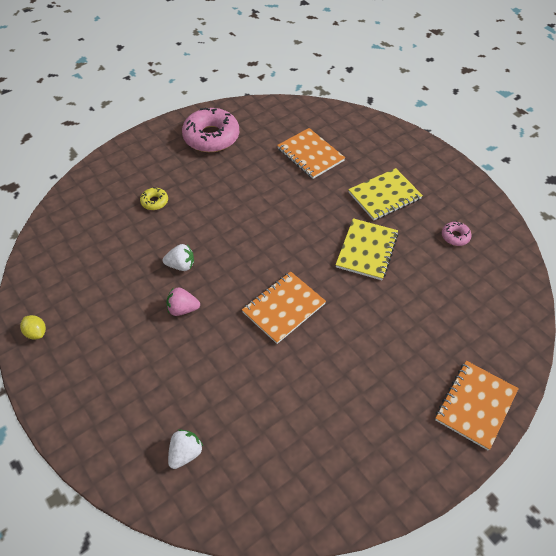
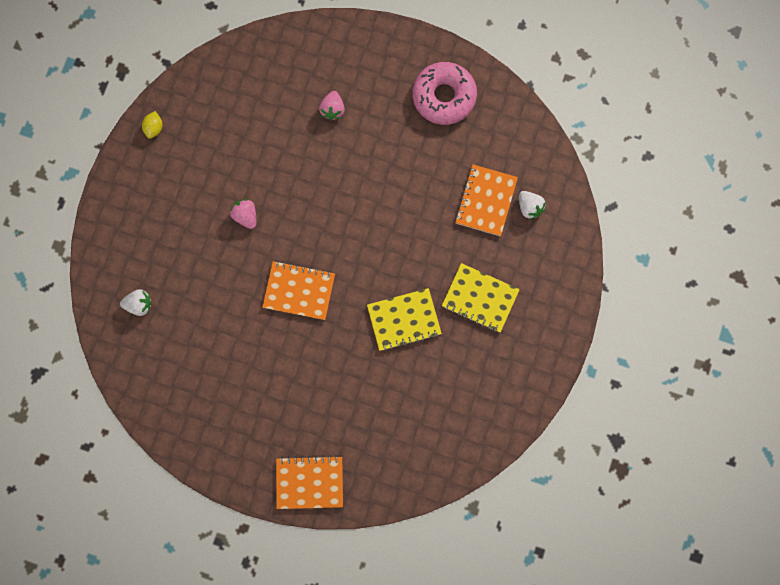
camera: 55 degrees right, 25 degrees up
yellow donut [140,187,168,210] -> pink strawberry [319,91,345,120]
white strawberry [163,244,194,271] -> white strawberry moved to [519,191,546,220]
pink donut [442,221,472,246] -> none

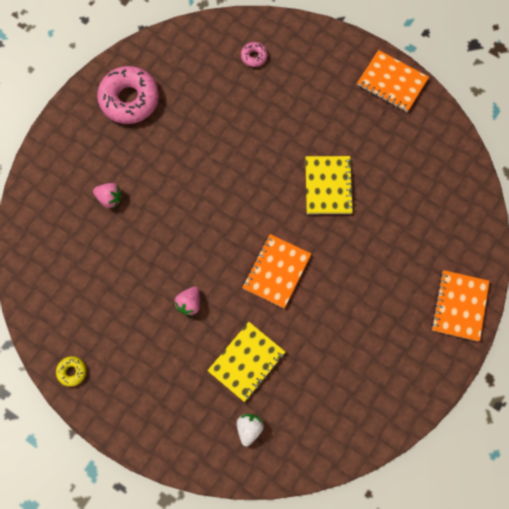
camera: 75 degrees left, 5 degrees down
yellow lemon [142,111,163,139] -> yellow donut [56,356,86,387]
pink strawberry [230,199,256,229] -> pink strawberry turned 45 degrees counterclockwise [174,286,200,316]
yellow notebook [442,263,520,332] -> yellow notebook moved to [207,322,285,402]
orange notebook [455,164,518,236] -> orange notebook moved to [357,50,429,112]
white strawberry [519,191,546,220] -> pink donut [241,42,268,67]

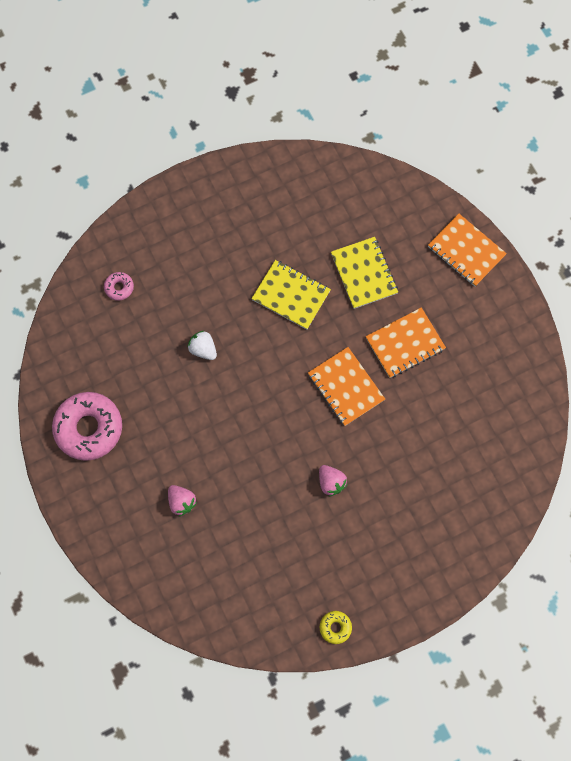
camera: 60 degrees left, 0 degrees up
pink strawberry [93,183,122,208] -> pink strawberry turned 90 degrees clockwise [168,485,197,516]
yellow notebook [207,322,285,402] -> yellow notebook moved to [331,237,398,309]
white strawberry [237,414,264,446] -> white strawberry moved to [187,331,217,360]
orange notebook [357,50,429,112] -> orange notebook moved to [366,307,446,378]

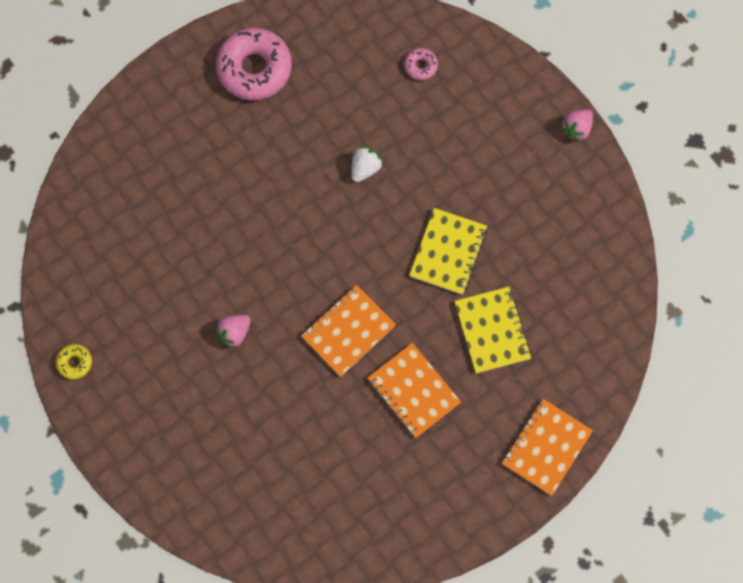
camera: 80 degrees right, 0 degrees up
pink strawberry [168,485,197,516] -> pink strawberry moved to [561,110,593,142]
yellow notebook [331,237,398,309] -> yellow notebook turned 75 degrees counterclockwise [454,287,531,374]

